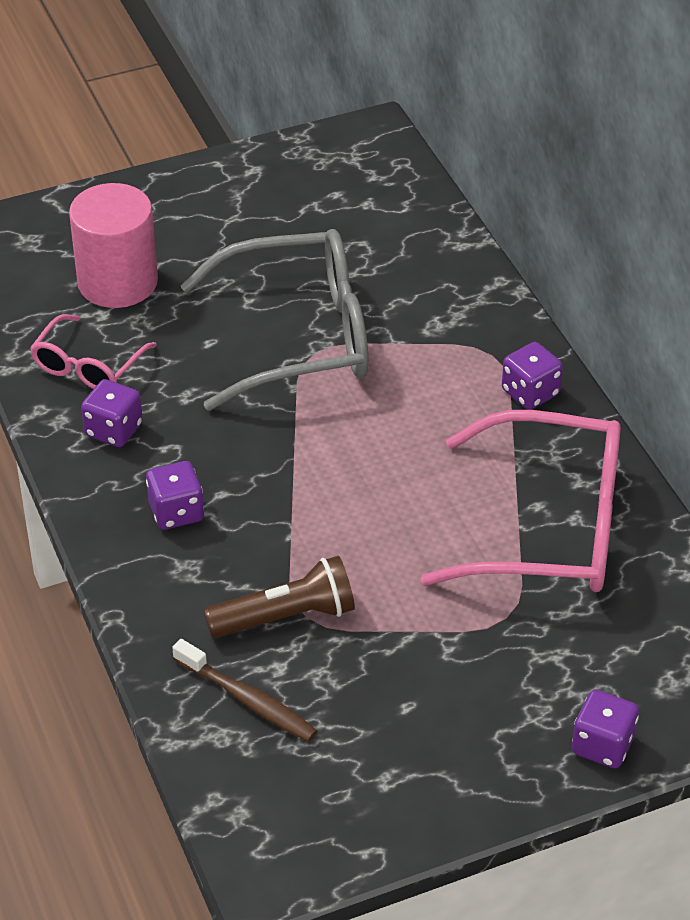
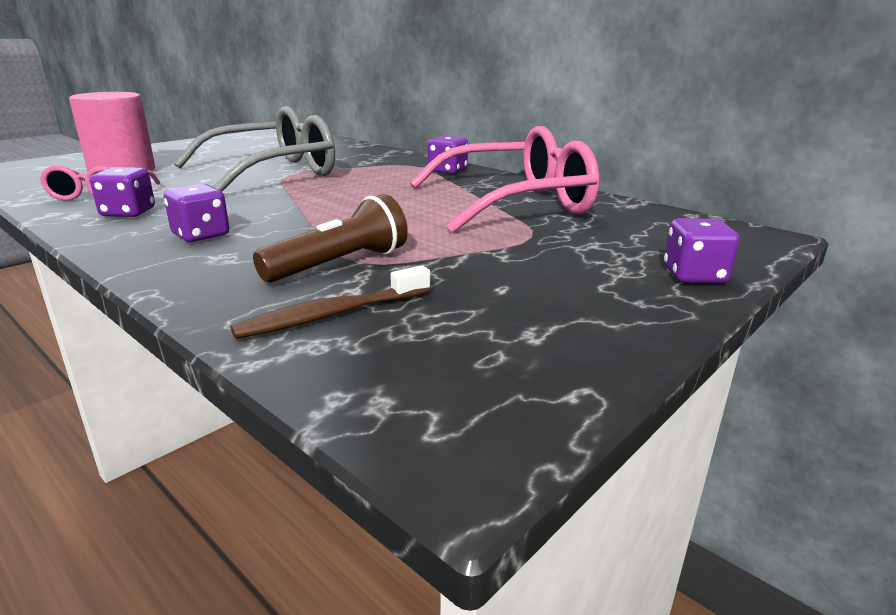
camera: 25 degrees left, 20 degrees down
brown toothbrush [172,639,318,742] -> brown toothbrush turned 135 degrees clockwise [230,265,430,339]

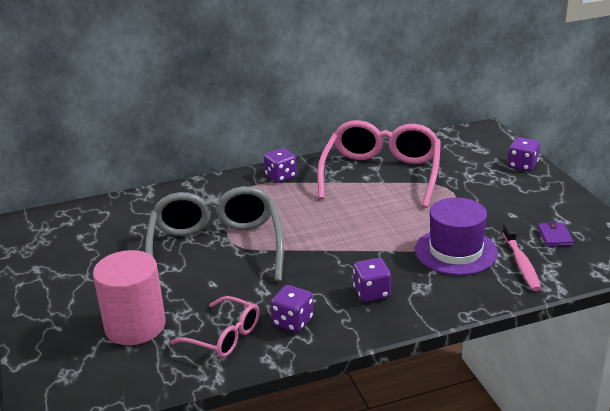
camera: 60 degrees left, 5 degrees up
brown toothbrush [230,265,430,339] -> pink toothbrush [502,223,541,291]
brown flashlight [253,194,408,283] -> purple hat [415,198,498,275]
none -> purple wallet [538,221,574,247]

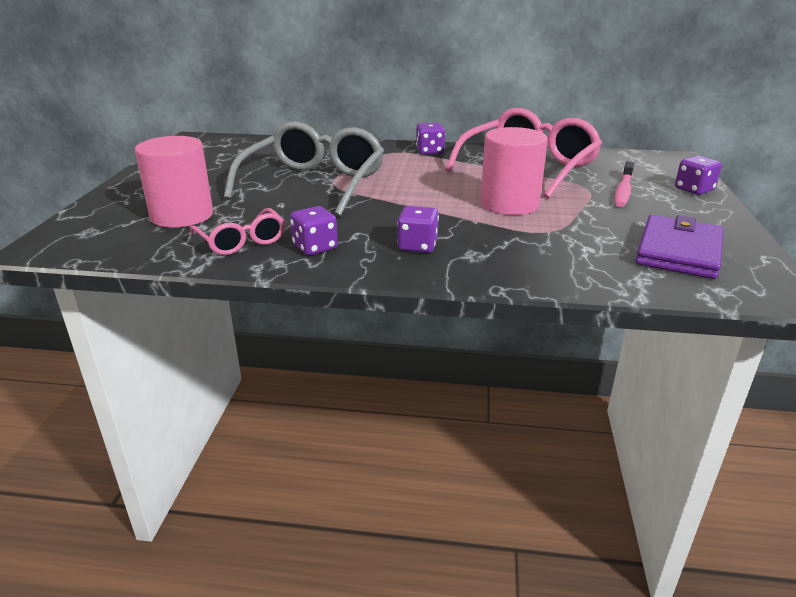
camera: 25 degrees right, 0 degrees up
purple hat [415,198,498,275] -> none
pink toothbrush [502,223,541,291] -> pink toothbrush moved to [615,161,634,207]
purple wallet [538,221,574,247] -> purple wallet [635,215,723,279], size x2.16
none -> pink cylinder [480,127,548,215]

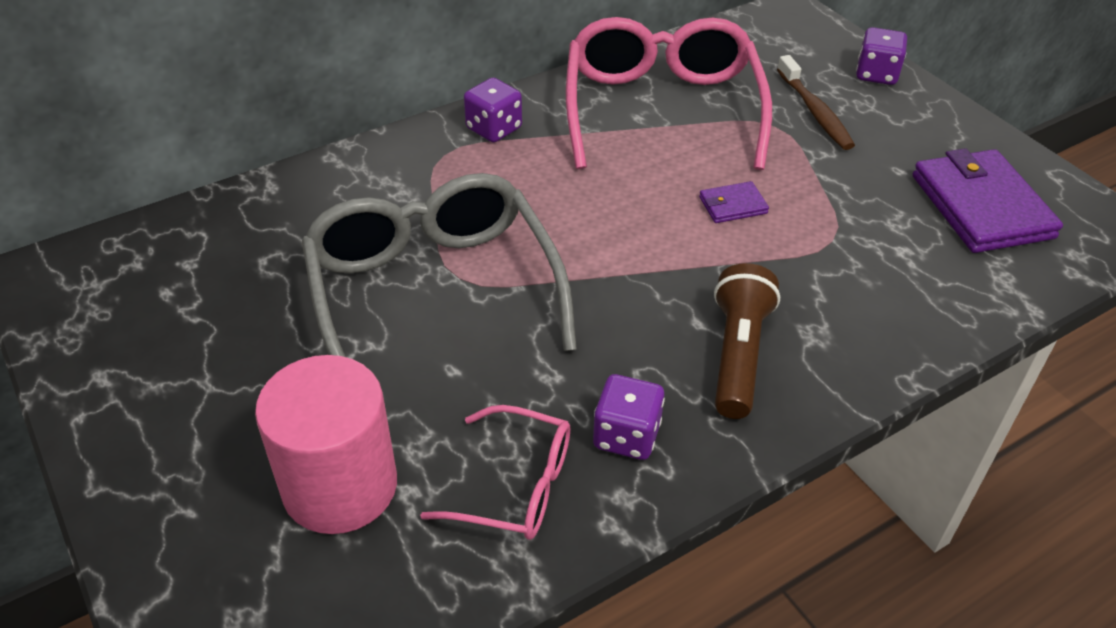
camera: 40 degrees left, 15 degrees up
purple dice [397,206,439,253] -> brown flashlight [714,263,780,419]
pink cylinder [480,127,548,215] -> purple wallet [699,181,769,223]
pink toothbrush [615,161,634,207] -> brown toothbrush [777,55,855,150]

